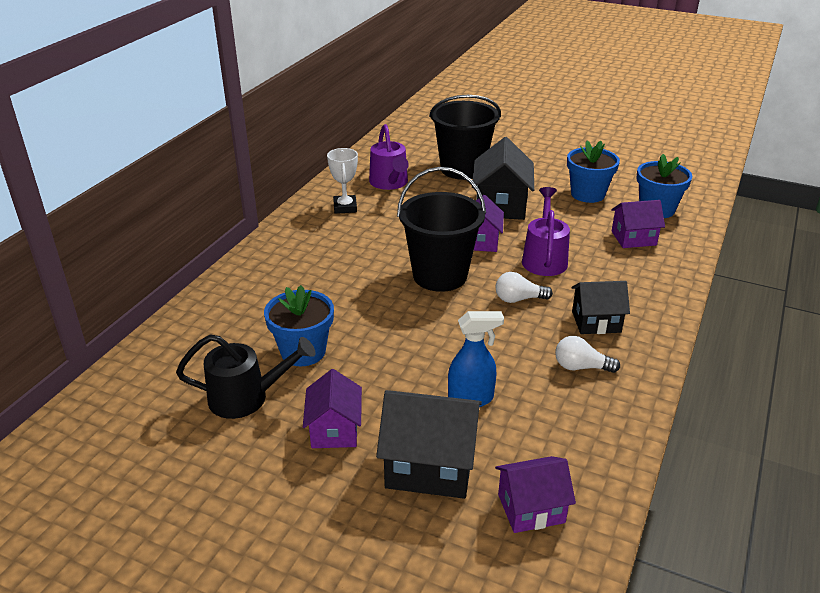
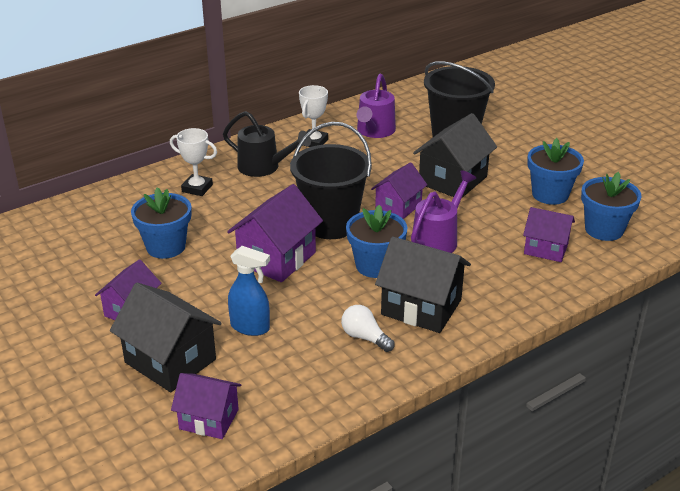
camera: 30 degrees right, 0 degrees up
black watering can [176,334,316,419] -> black watering can moved to [223,111,311,177]
white light bulb [496,272,553,303] -> blue flower pot [346,205,408,278]
black house [571,281,630,334] -> black house [375,237,471,333], size x1.56
none -> white trophy [170,128,217,196]
none -> purple house [227,184,323,282]

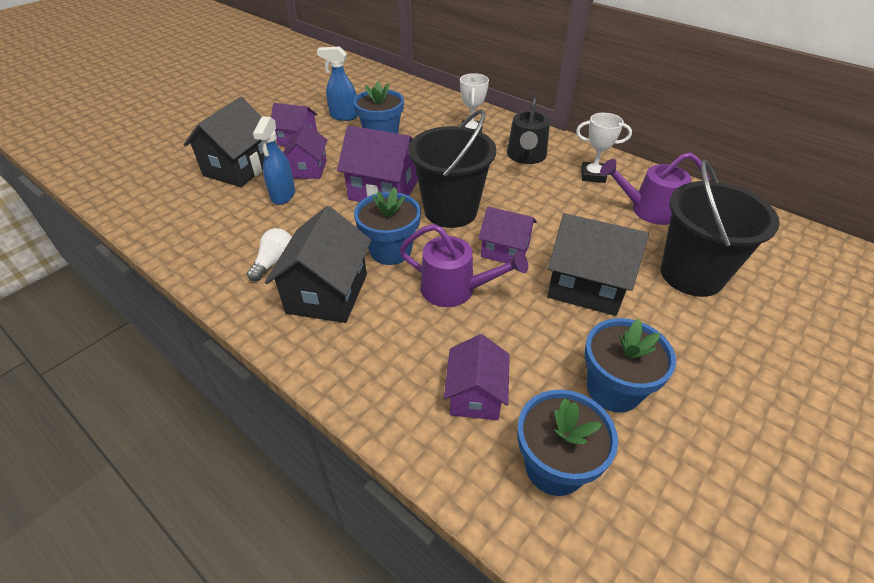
camera: 75 degrees right, 10 degrees up
purple house [171,373,241,439] -> purple house moved to [283,123,327,179]
none -> blue spray bottle [317,47,358,121]

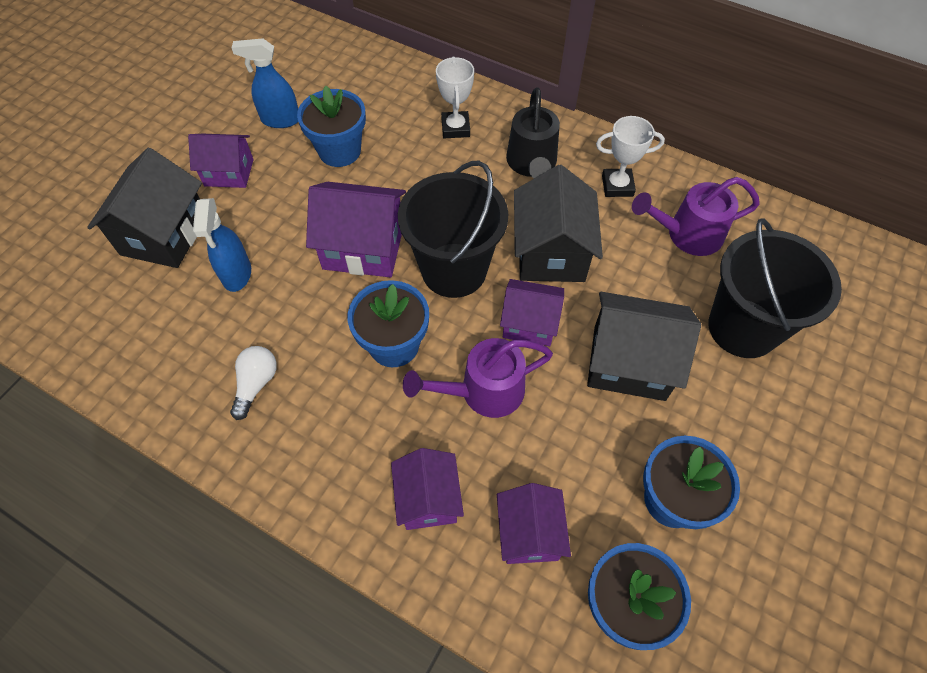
camera: 10 degrees left, 15 degrees up
black house [265,206,371,323] -> black house moved to [514,165,603,282]
purple house [283,123,327,179] -> purple house moved to [391,448,464,530]
purple watering can [399,224,528,307] -> purple watering can turned 150 degrees clockwise [403,338,553,418]

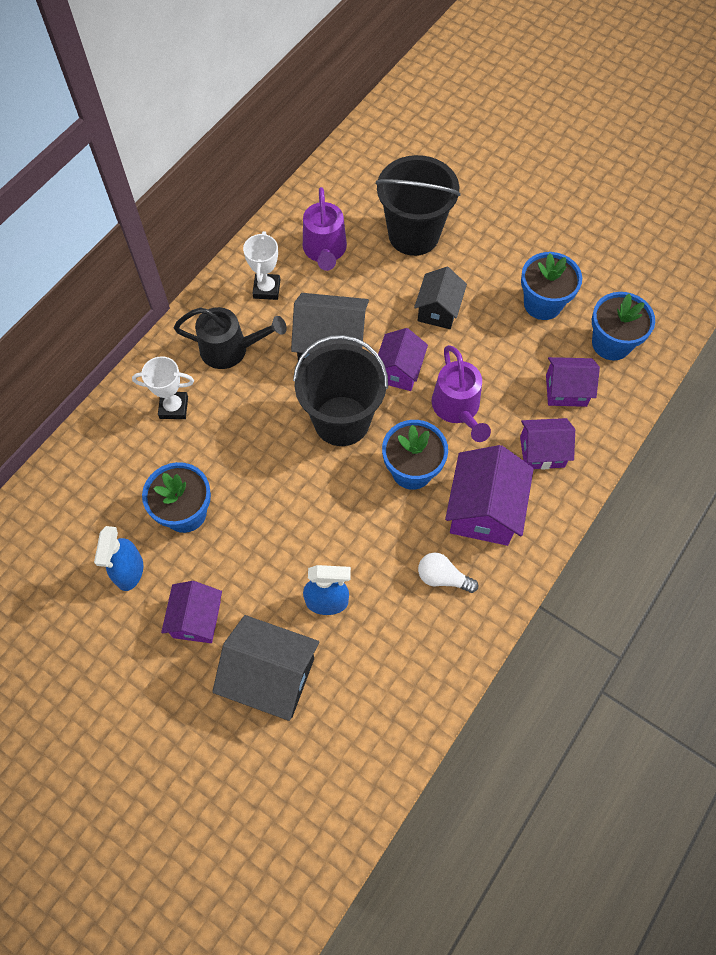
camera: 85 degrees left, 5 degrees up
purple house [306,182,406,278] -> purple house moved to [445,445,534,546]
black house [587,292,701,401] -> black house [414,267,467,329], size x0.64

